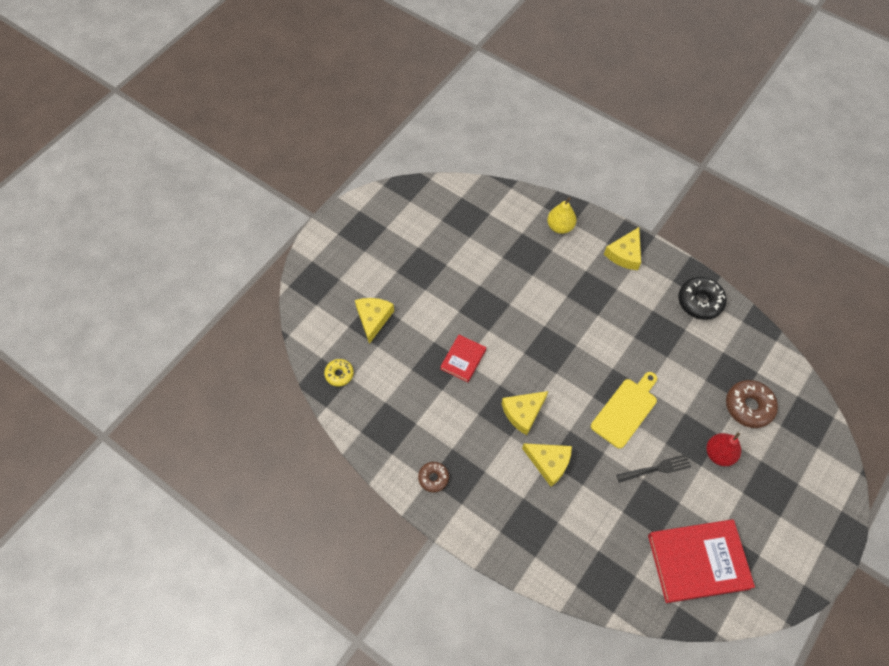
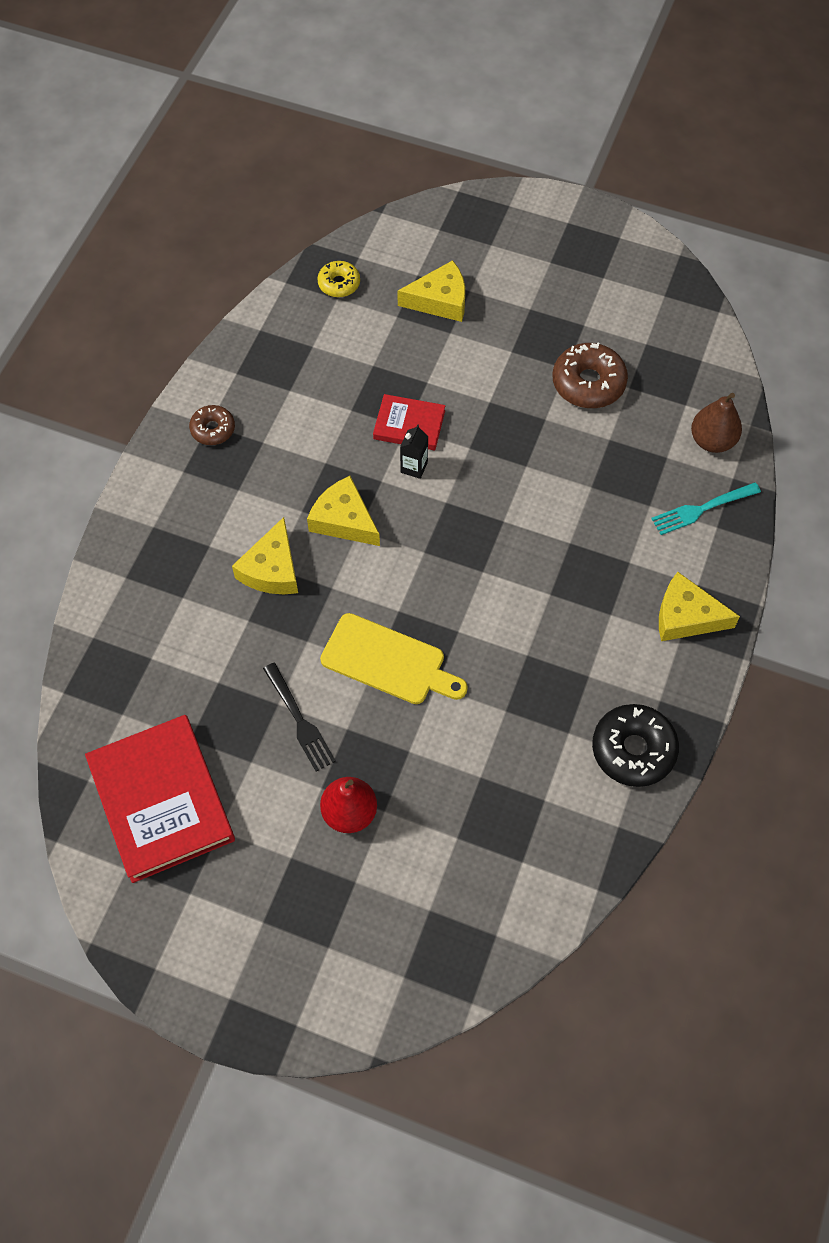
camera: 75 degrees right, 0 degrees up
yellow pear [547,197,576,234] -> turquoise fork [651,482,761,535]
brown donut [726,380,778,428] -> brown donut moved to [553,342,628,408]
none -> black carton [400,424,428,479]
none -> brown pear [691,393,742,453]

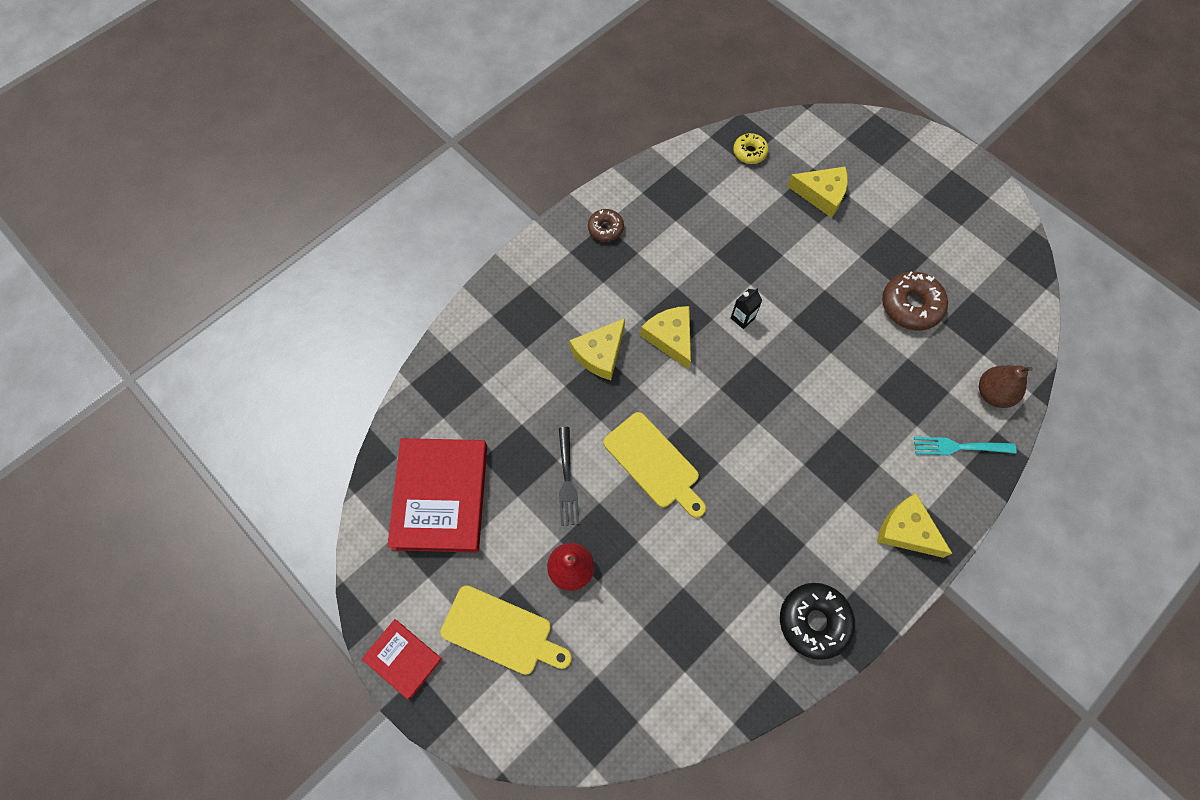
camera: 25 degrees right, 5 degrees up
red book [373,394,445,450] -> red book moved to [362,619,442,700]
none -> yellow cutting board [440,585,572,675]

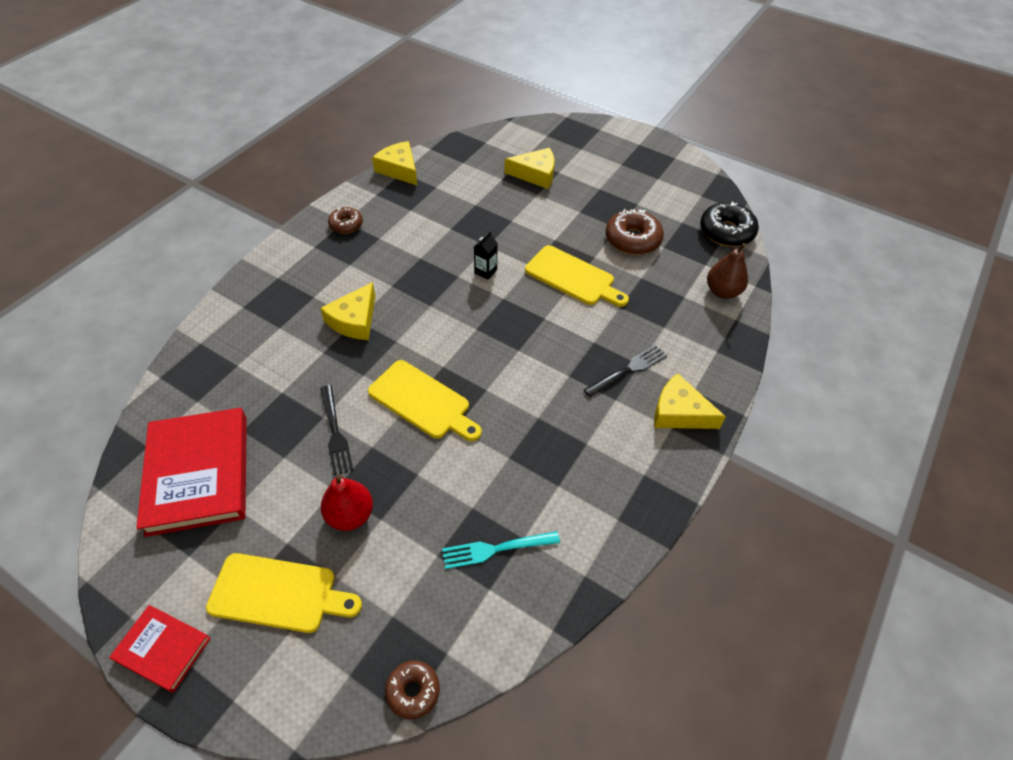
camera: 15 degrees left, 15 degrees down
yellow cheese [641,306,691,370] -> yellow cheese moved to [372,141,417,185]
yellow donut [733,133,769,164] -> none
black donut [780,583,855,660] -> black donut moved to [700,202,759,247]
turquoise fork [914,437,1017,455] -> turquoise fork moved to [442,531,560,569]
none -> brown donut [385,660,440,719]
none -> yellow cutting board [525,245,629,307]
none -> black fork [584,345,667,397]

